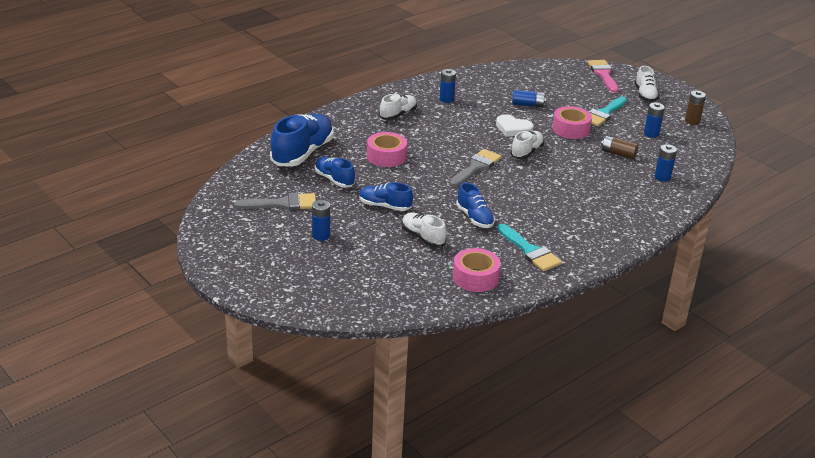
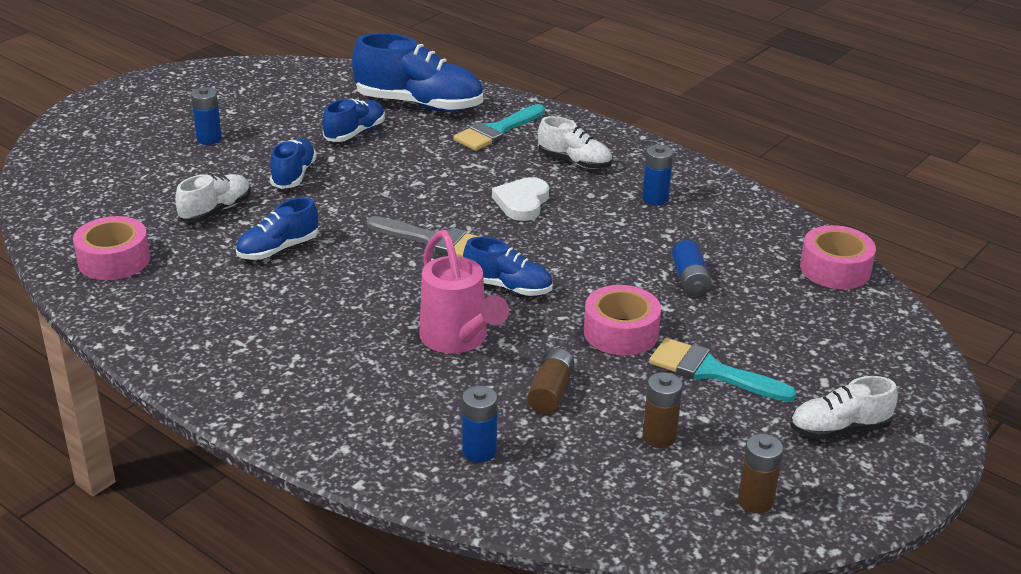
camera: 80 degrees right, 0 degrees up
grey brush [235,193,316,210] -> none
pink tape [367,132,407,167] -> pink tape moved to [800,225,876,289]
white heart [496,114,534,137] -> white heart moved to [492,177,549,221]
turquoise brush [497,224,562,271] -> turquoise brush moved to [453,104,545,151]
white shoe [510,131,544,159] -> blue shoe [463,237,553,296]
pink brush [588,60,619,93] -> none
blue battery [644,102,665,138] -> brown battery [643,372,682,448]
none -> pink watering can [419,230,509,354]

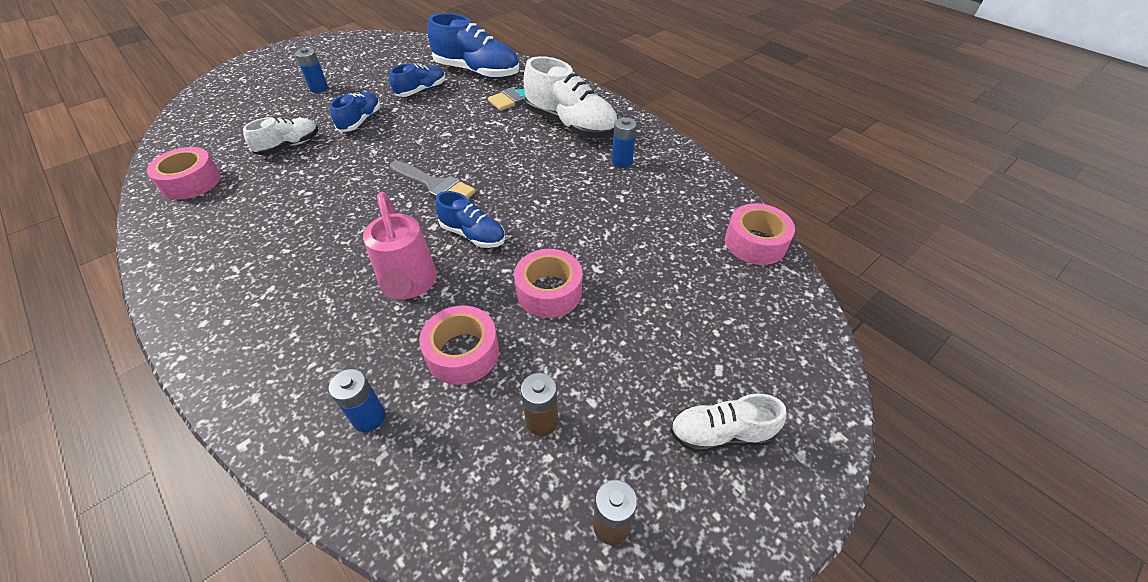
camera: 10 degrees right, 15 degrees up
blue shoe [236,197,318,260] -> none
white heart [492,177,549,221] -> none
brown battery [527,348,574,414] -> pink tape [419,306,499,385]
white shoe [538,116,612,169] -> white shoe [523,56,618,138], size x1.77
turquoise brush [649,338,797,402] -> none
blue battery [672,240,712,297] -> none

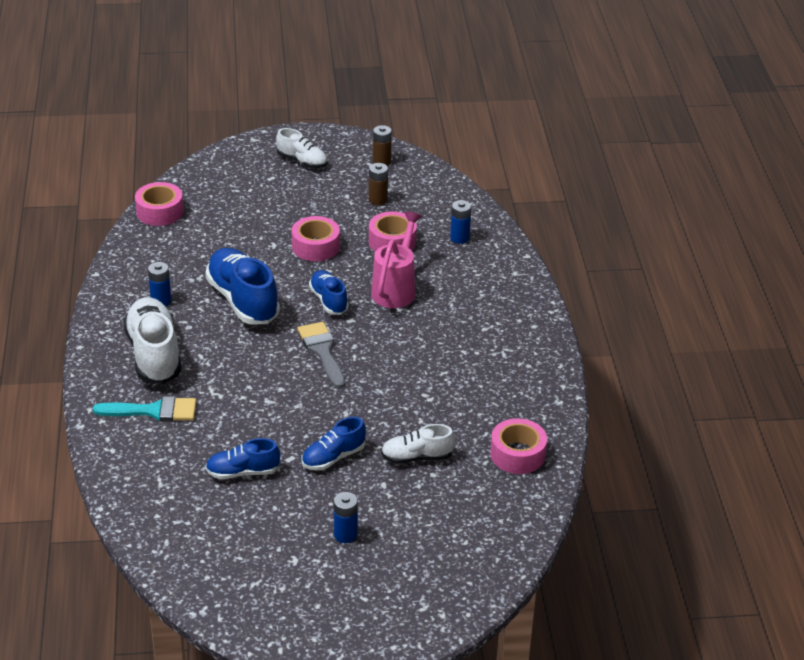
camera: 145 degrees left, 10 degrees down
blue shoe [427,13,519,79] -> blue shoe moved to [205,248,280,324]

